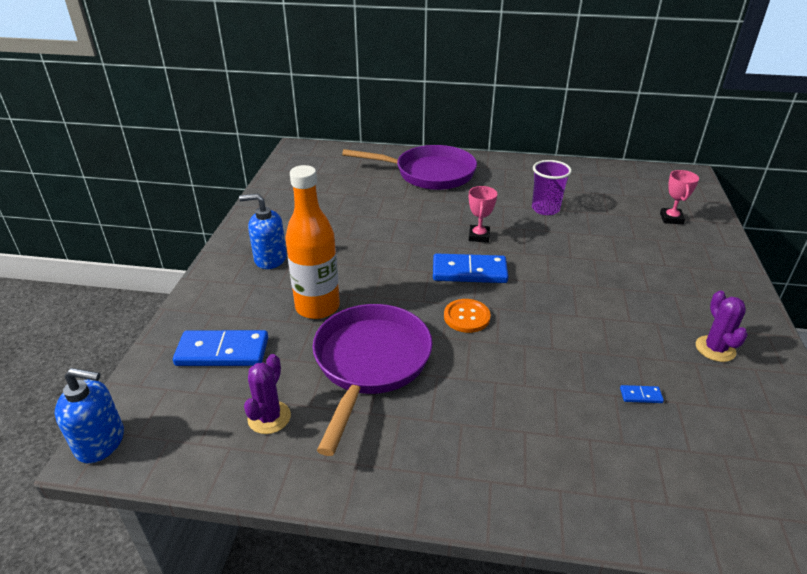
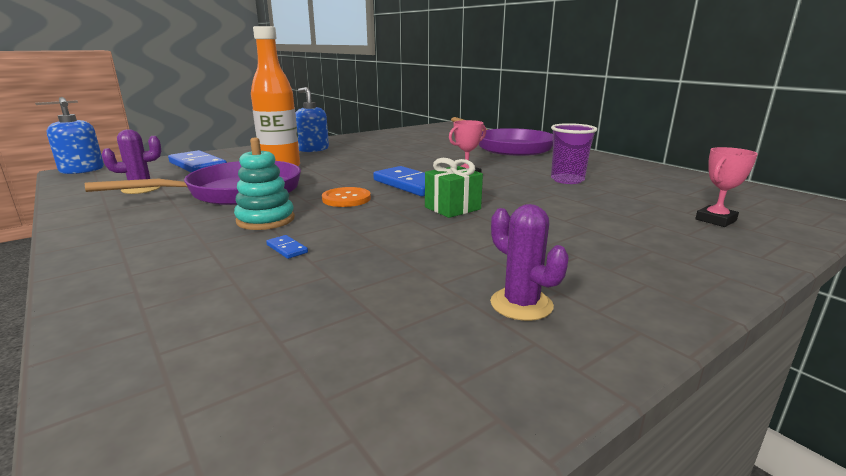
camera: 45 degrees right, 15 degrees down
blue domino [620,385,664,403] -> blue domino moved to [266,235,308,259]
purple cactus [696,290,748,362] -> purple cactus turned 75 degrees counterclockwise [490,204,569,321]
none -> turquoise stacking toy [234,137,295,230]
none -> green gift [425,158,483,218]

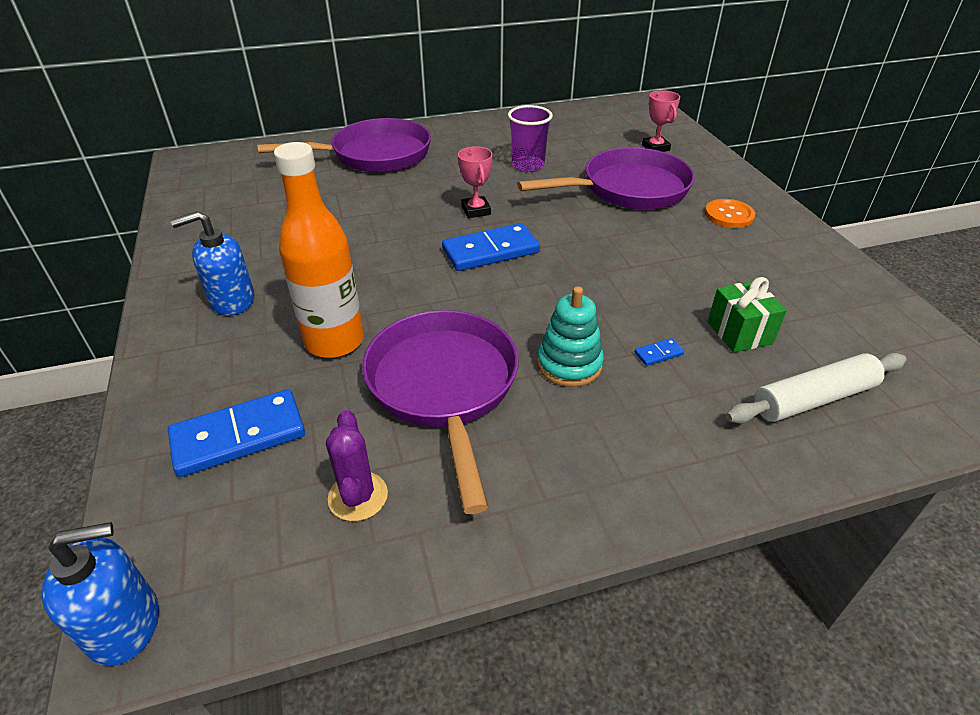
camera: 70 degrees left, 20 degrees up
orange button [322,187,371,207] -> orange button moved to [705,199,755,228]
green gift [425,158,483,218] -> green gift moved to [707,277,787,353]
purple cactus [490,204,569,321] -> none
none -> purple pan [517,147,695,210]
none -> white rolling pin [726,353,906,424]

